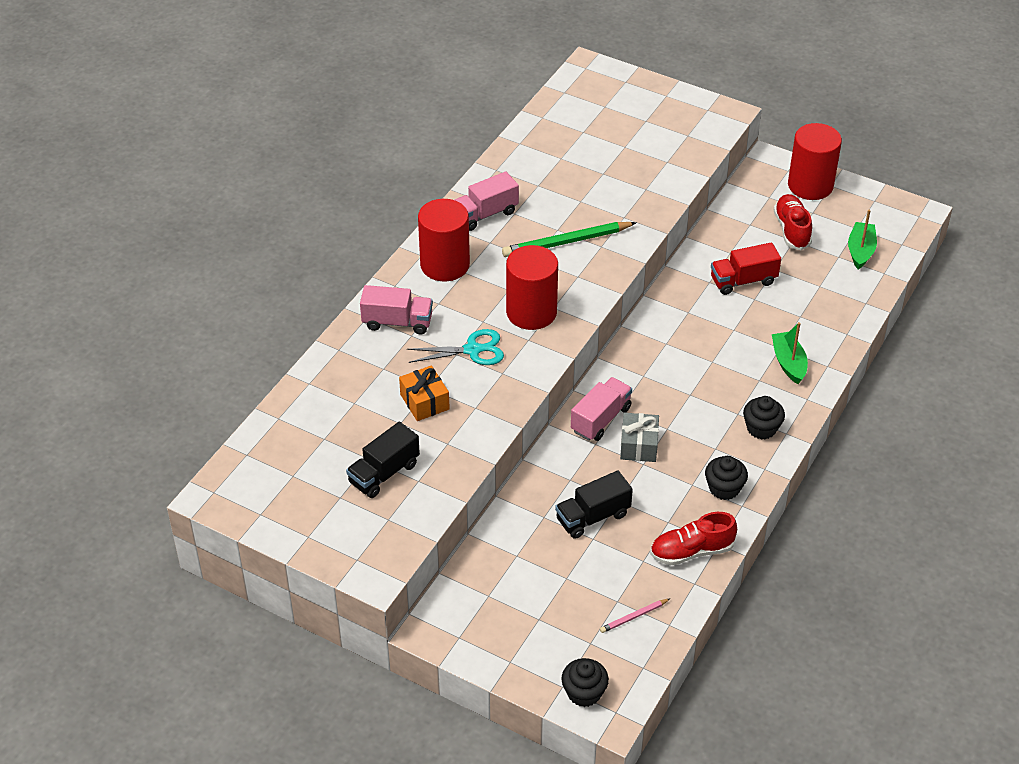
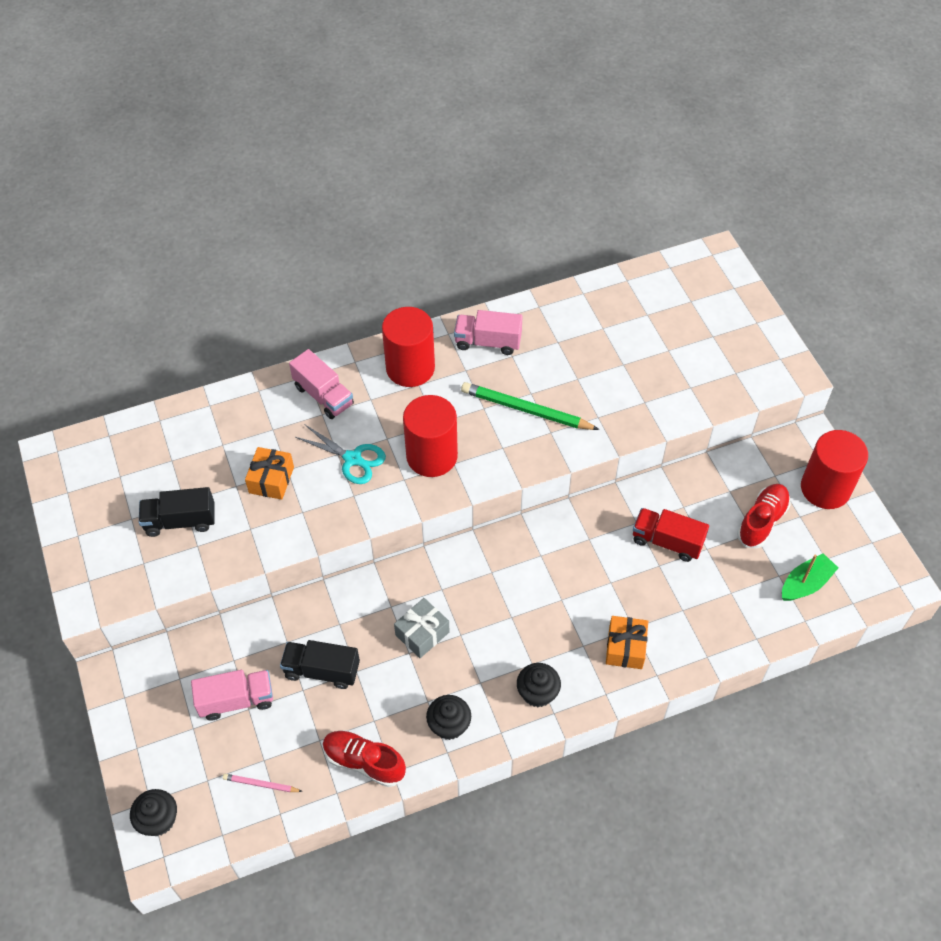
camera: 40 degrees right, 10 degrees up
pink truck [571,377,632,441] -> pink truck moved to [191,670,273,720]
green boat [772,322,808,384] -> orange gift [606,616,648,669]

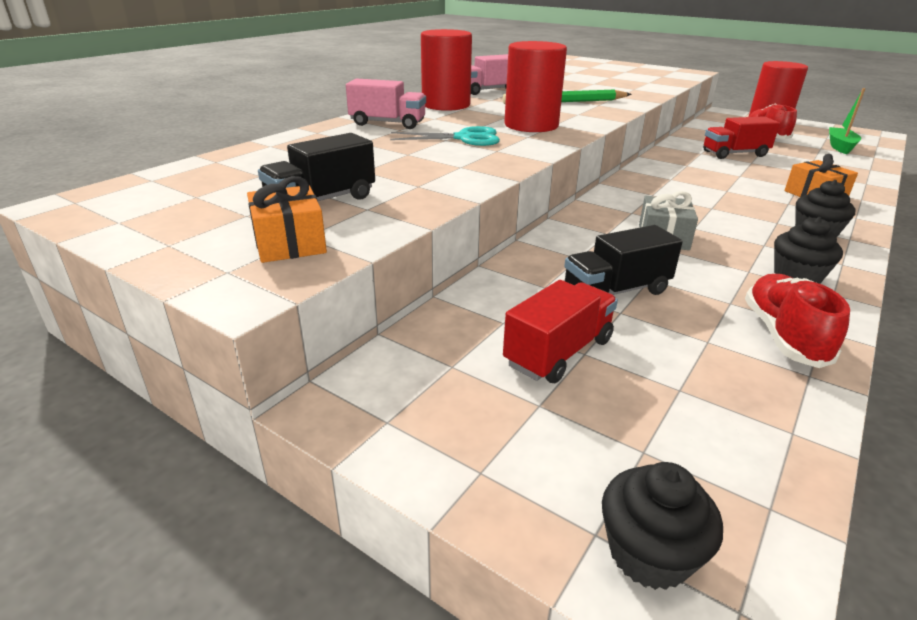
camera: 35 degrees left, 25 degrees down
pink truck [191,670,273,720] -> red truck [503,280,618,383]
pink pencil [223,774,303,792] -> none
orange gift [245,447,294,500] -> orange gift moved to [247,176,327,263]
red shoe [323,730,406,787] -> red shoe turned 105 degrees clockwise [745,274,850,368]

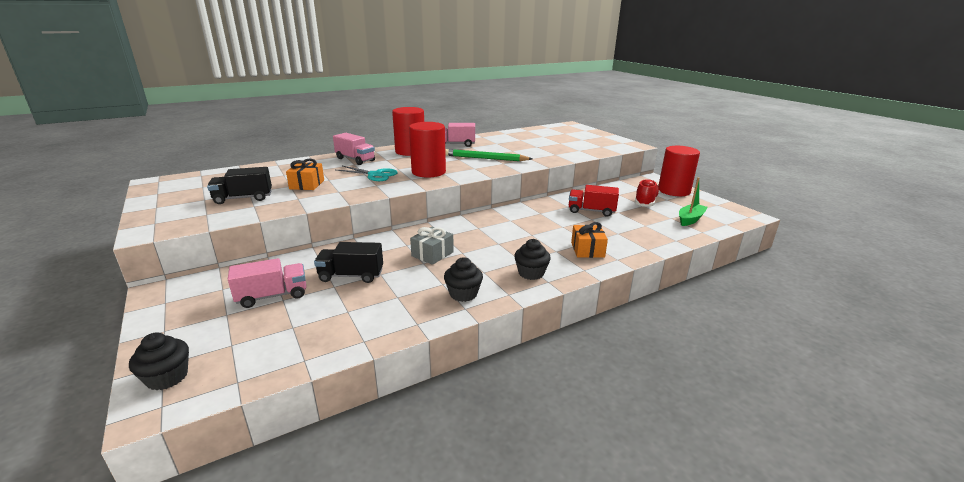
camera: 25 degrees right, 5 degrees down
orange gift [247,176,327,263] -> orange gift moved to [286,159,324,190]
red truck [503,280,618,383] -> pink truck [228,258,306,308]
red shoe [745,274,850,368] -> none

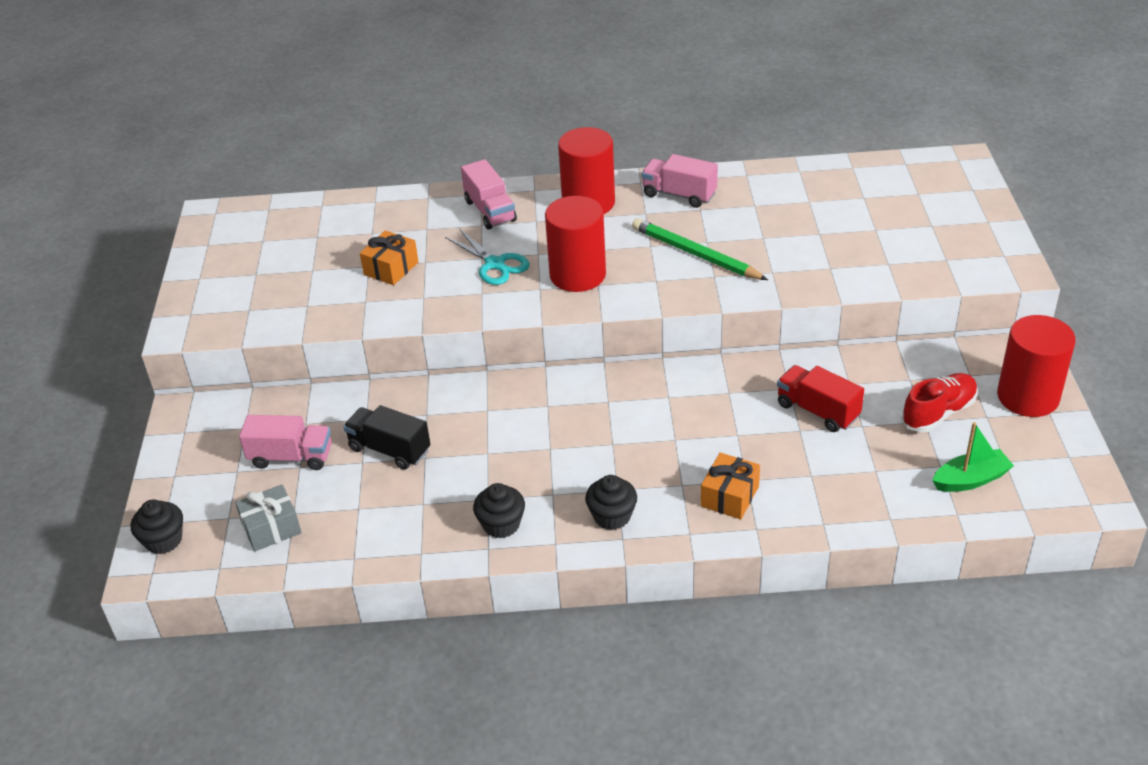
camera: 30 degrees right, 15 degrees up
black truck [207,167,272,204] -> none
grey gift [410,227,454,265] -> grey gift moved to [235,484,302,551]

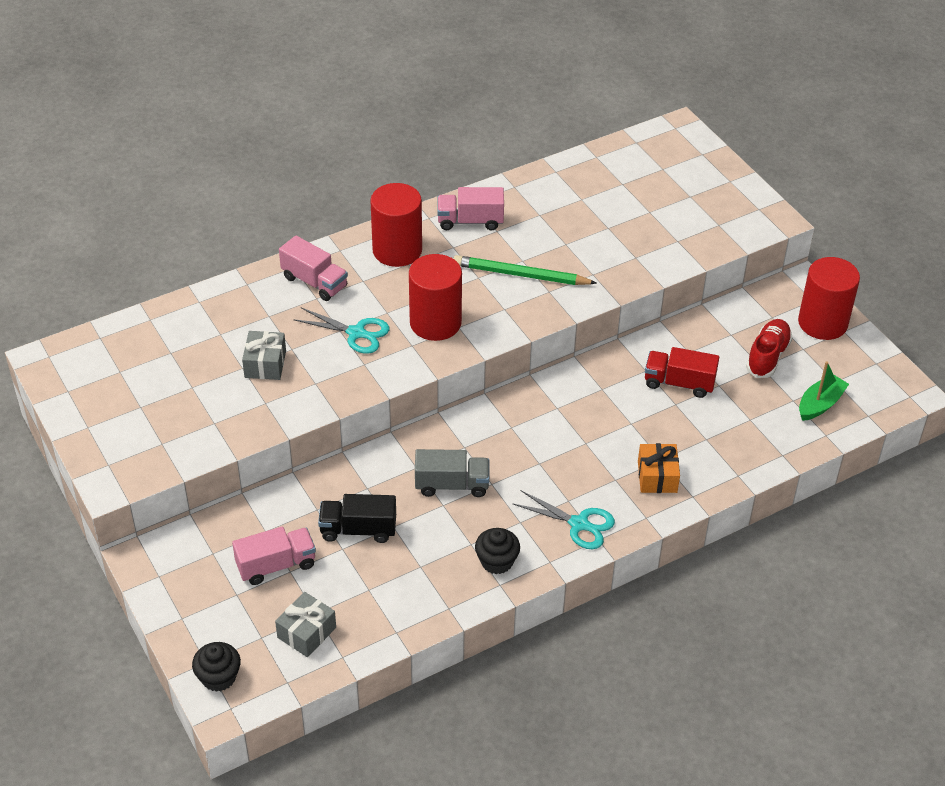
camera: 30 degrees left, 5 degrees up
orange gift [360,230,419,285] -> grey gift [242,331,286,380]
black cupcake [585,475,637,530] -> turquoise scissors [512,490,615,549]
none -> grey truck [415,449,489,497]

